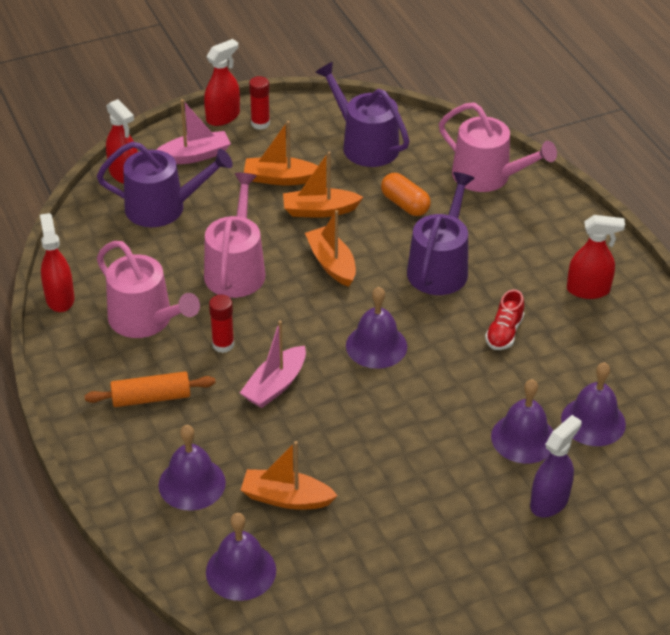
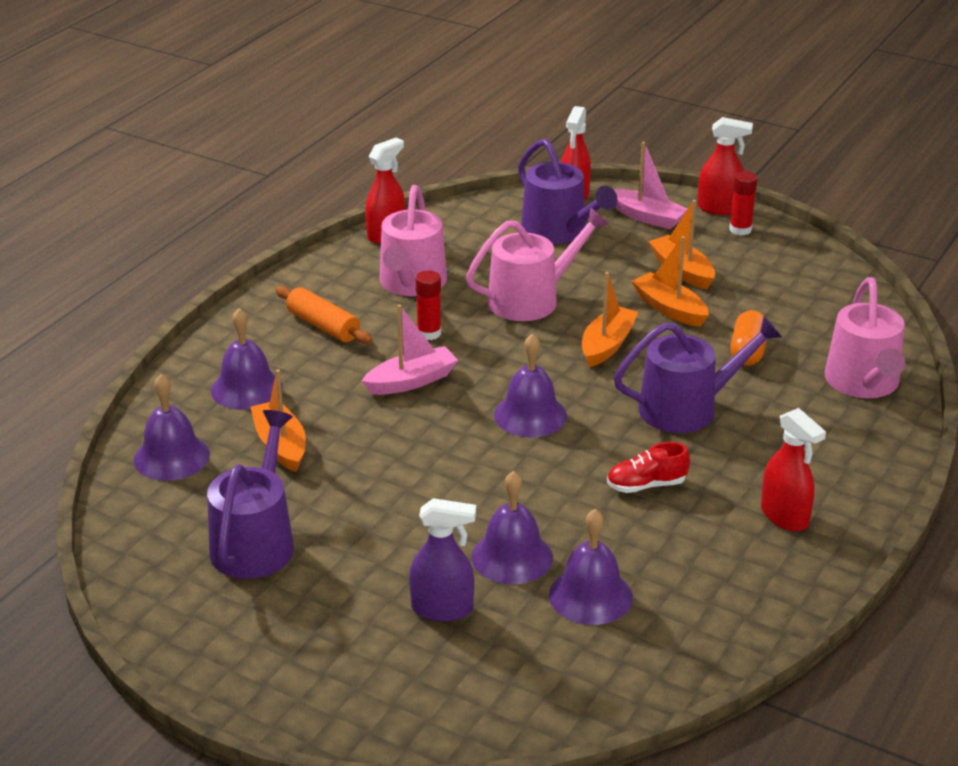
camera: 55 degrees right, 10 degrees down
pink boat [240,320,306,408] -> pink boat turned 150 degrees clockwise [362,304,458,395]
purple watering can [315,62,409,167] -> purple watering can moved to [207,410,294,579]

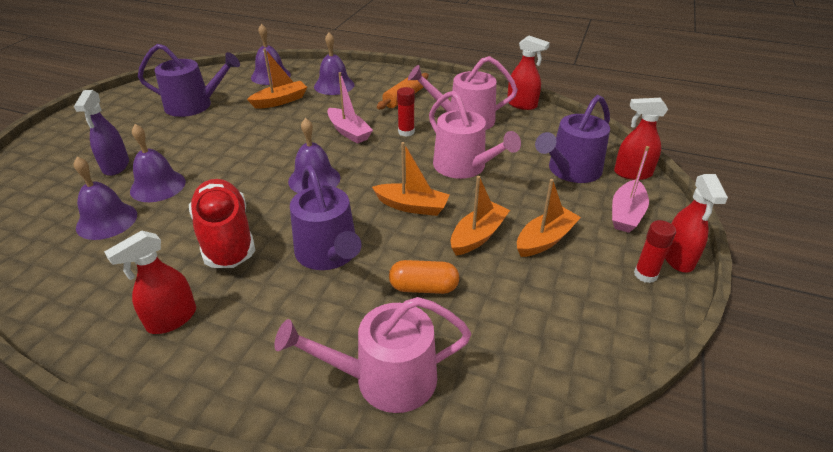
camera: 80 degrees right, 5 degrees up
red shoe [607,442,690,493] -> red shoe [189,179,256,268], size x1.97

